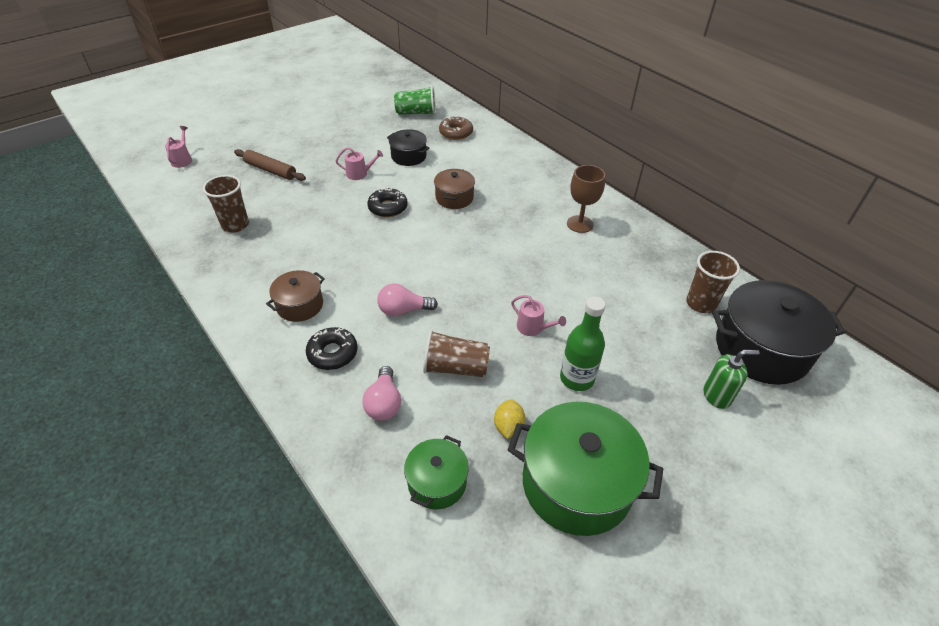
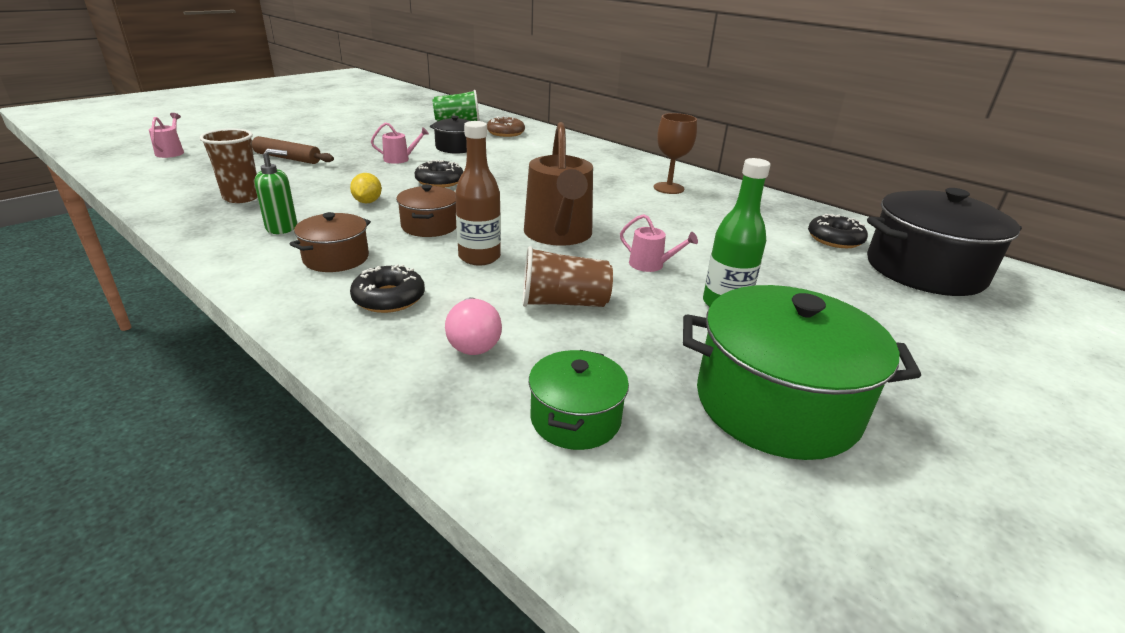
camera: 10 degrees left, 15 degrees down
pink light bulb [377,284,438,317] -> brown bottle [455,121,501,265]
brown pot [434,169,475,209] -> brown pot moved to [396,184,456,237]
yellow lemon [494,400,525,439] -> yellow lemon moved to [350,173,382,203]
brown cup [686,251,740,313] -> black donut [808,214,868,248]
green soap dispenser [703,350,760,409] -> green soap dispenser moved to [254,149,297,234]
none -> brown watering can [524,122,593,246]

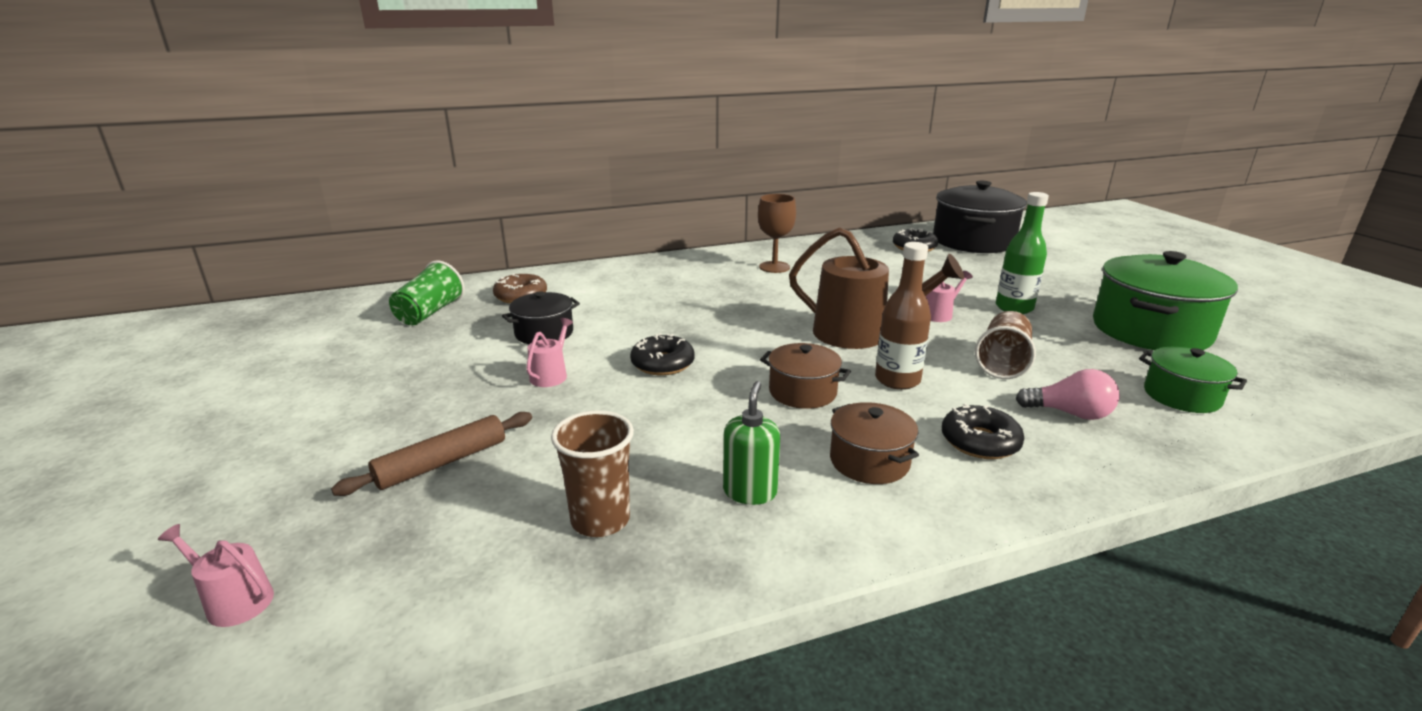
camera: 60 degrees left, 5 degrees down
yellow lemon [350,173,382,203] -> none

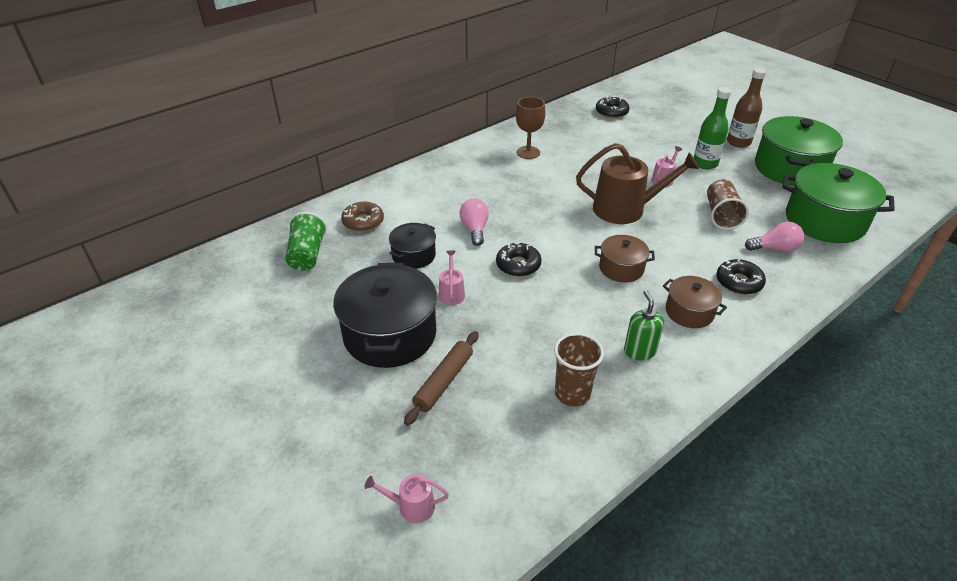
camera: 20 degrees left, 15 degrees up
brown bottle [875,242,931,390] -> brown bottle moved to [727,68,766,148]
black pot [933,181,1027,253] -> black pot moved to [333,263,437,368]
green pot [1139,347,1247,413] -> green pot [782,163,895,243], size x1.87
none -> pink light bulb [460,199,489,246]

